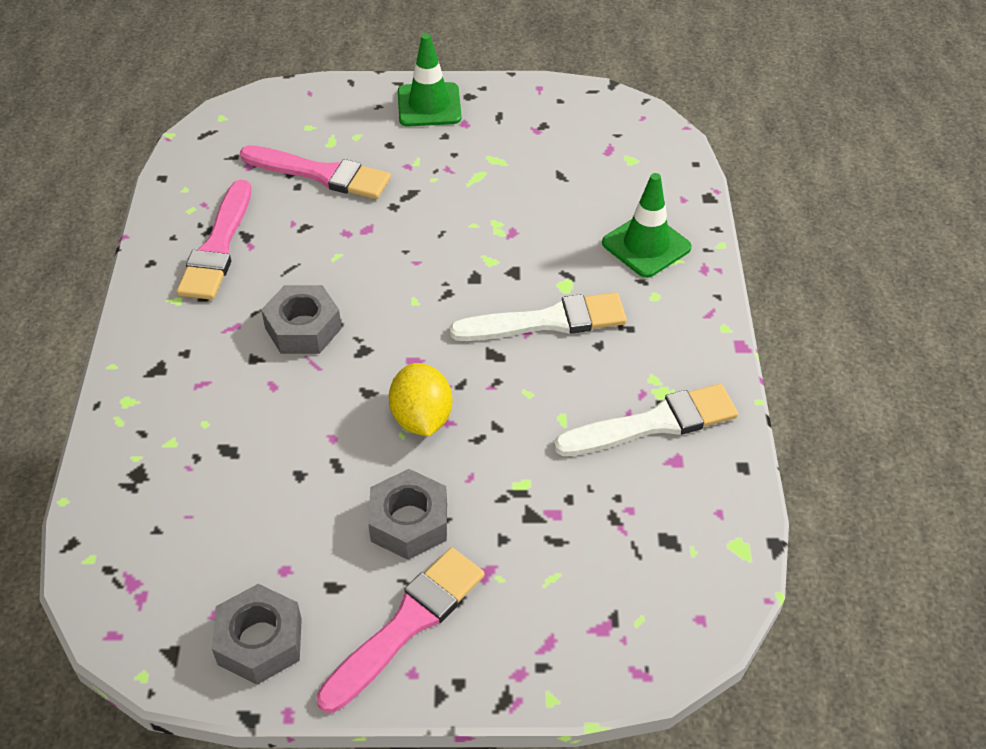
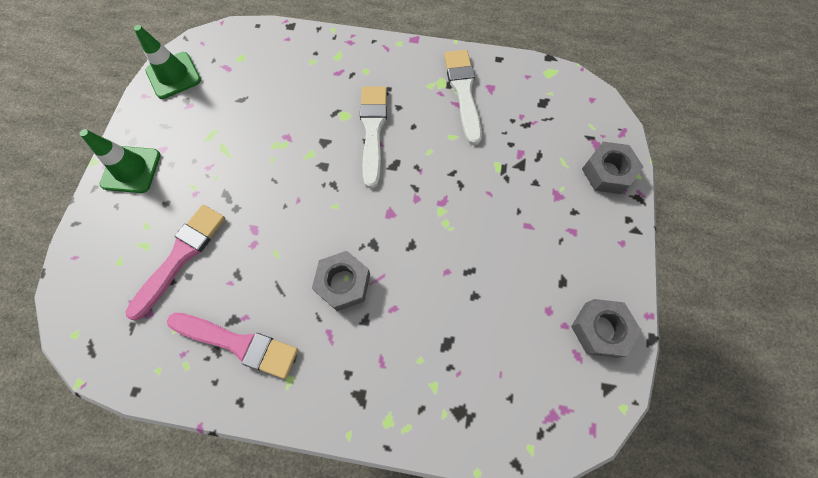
camera: 80 degrees left, 20 degrees up
pink brush [316,547,485,713] -> none
grey nut [368,469,447,560] -> grey nut moved to [582,142,643,194]
yellow lemon [389,363,452,437] -> none
green traffic cone [602,173,692,278] -> green traffic cone moved to [134,25,201,99]

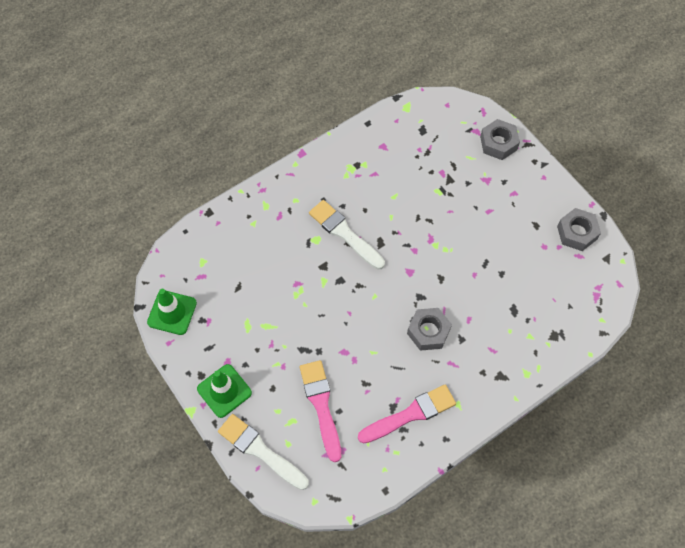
camera: 45 degrees left, 5 degrees down
white brush [444,50,482,145] -> white brush moved to [218,414,309,490]

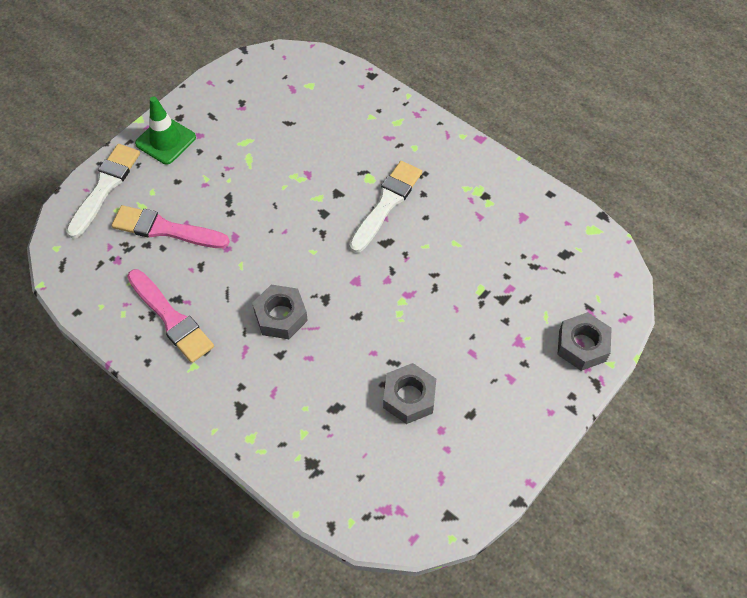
camera: 75 degrees right, 5 degrees down
green traffic cone [147,289,197,335] -> none
pink brush [300,360,341,462] -> pink brush turned 135 degrees counterclockwise [112,205,230,248]
grey nut [557,208,601,251] -> grey nut moved to [383,363,436,424]

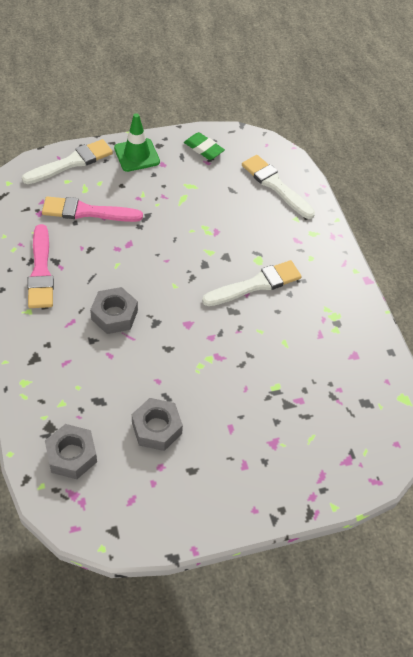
camera: 30 degrees right, 5 degrees down
pink brush [112,205,230,248] -> pink brush turned 45 degrees counterclockwise [42,196,143,222]
grey nut [558,312,612,371] -> grey nut moved to [45,424,97,479]
none -> green eraser [184,132,225,160]
none -> white brush [242,155,315,219]

